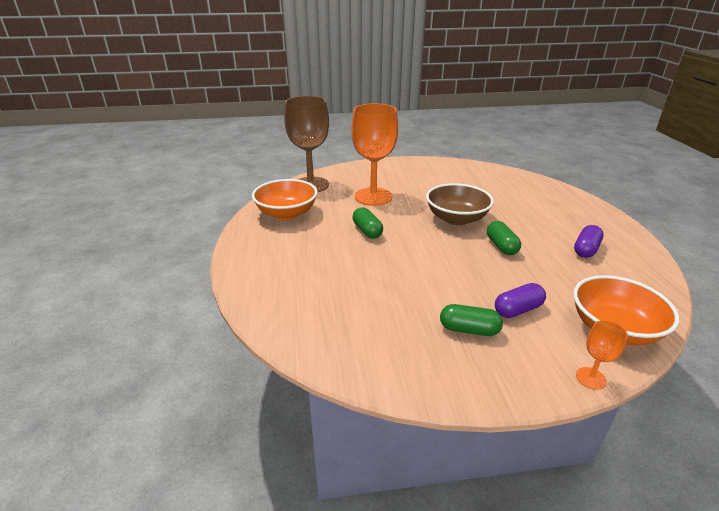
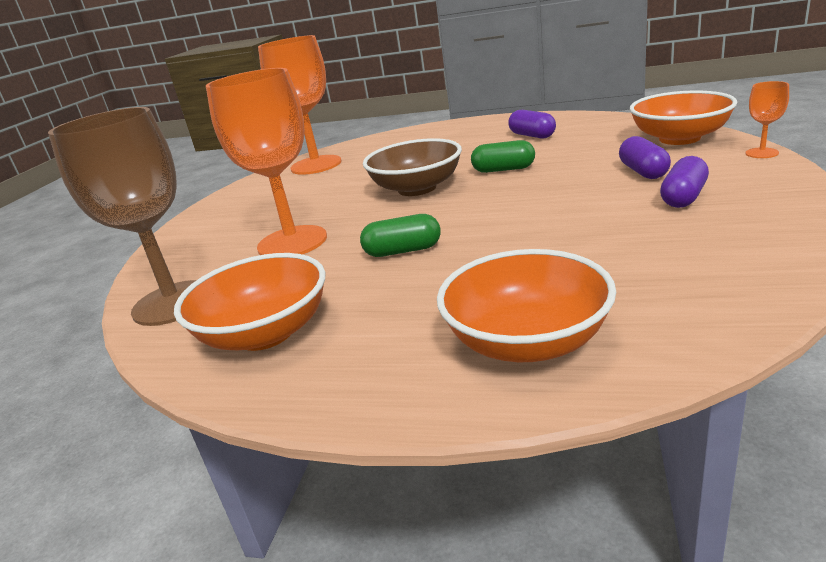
camera: 65 degrees left, 5 degrees down
green capsule [440,304,503,336] -> purple capsule [660,156,709,208]
none -> orange goblet [258,35,341,175]
none -> orange bowl [437,249,616,362]

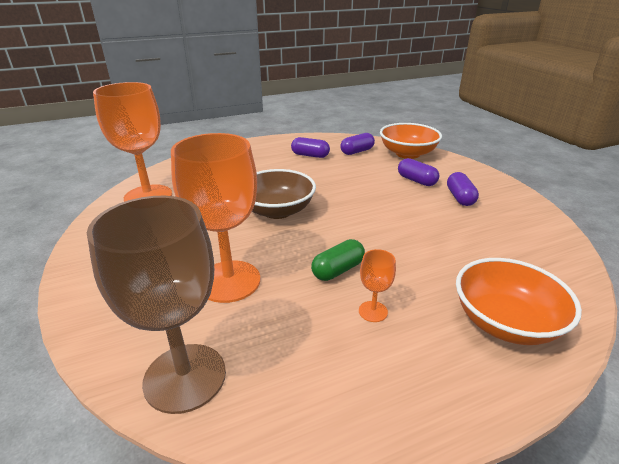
camera: 40 degrees left, 5 degrees up
orange bowl [174,253,325,351] -> none
green capsule [471,140,535,173] -> none
orange goblet [745,81,789,158] -> orange goblet moved to [359,249,396,322]
none -> purple capsule [340,133,375,155]

